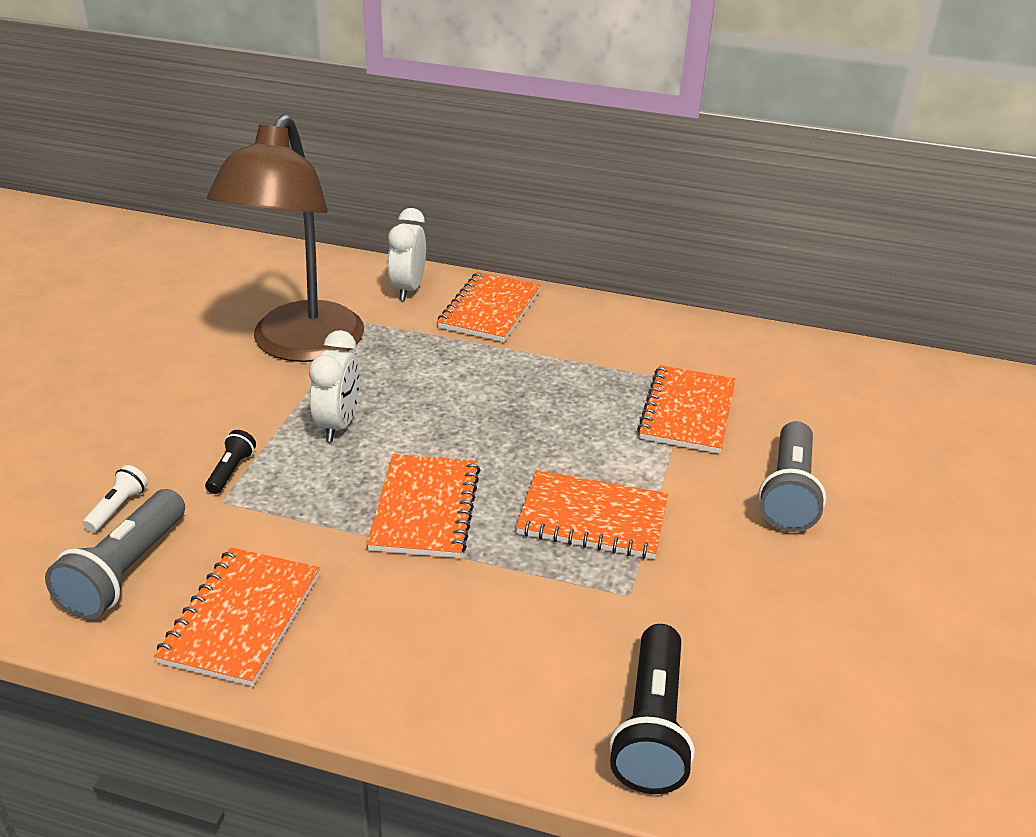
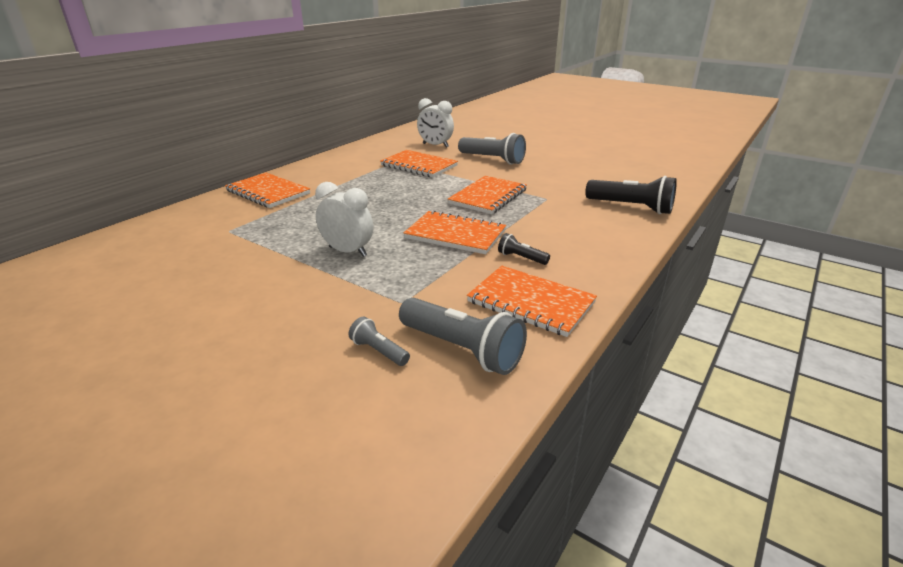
camera: 70 degrees left, 5 degrees down
white flashlight [82,465,148,532] -> grey flashlight [348,317,410,366]
black flashlight [205,430,256,494] -> black flashlight moved to [498,233,550,265]
brown lamp [207,114,364,362] -> none
white clock [388,208,426,301] -> white clock moved to [417,98,454,148]

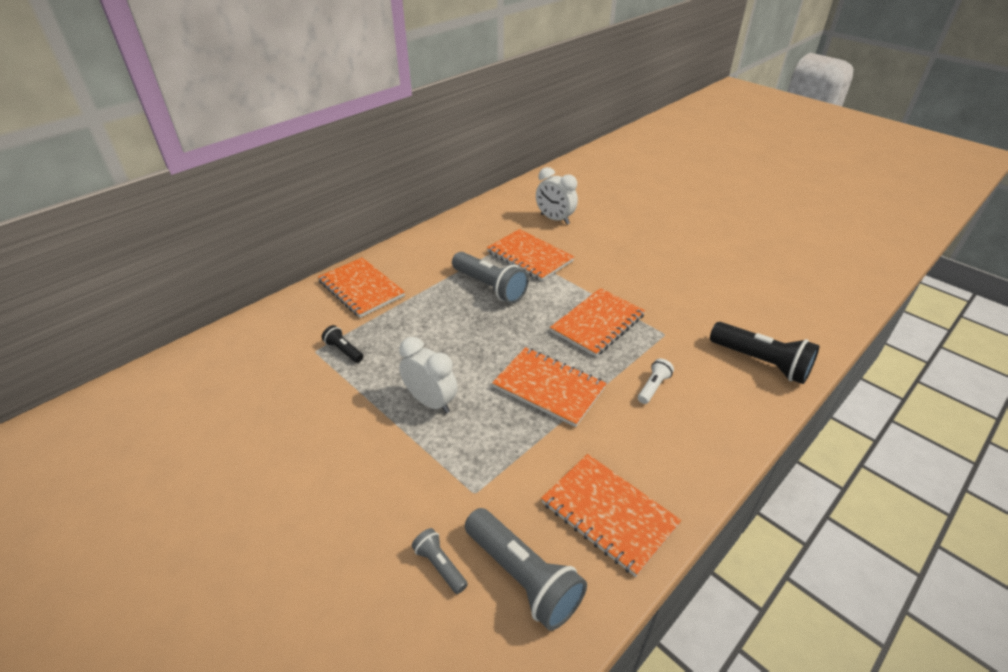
camera: 10 degrees right, 10 degrees up
grey flashlight [458,133,526,165] -> grey flashlight moved to [452,252,529,304]
black flashlight [498,233,550,265] -> black flashlight moved to [322,325,363,363]
none -> white flashlight [638,359,674,404]

